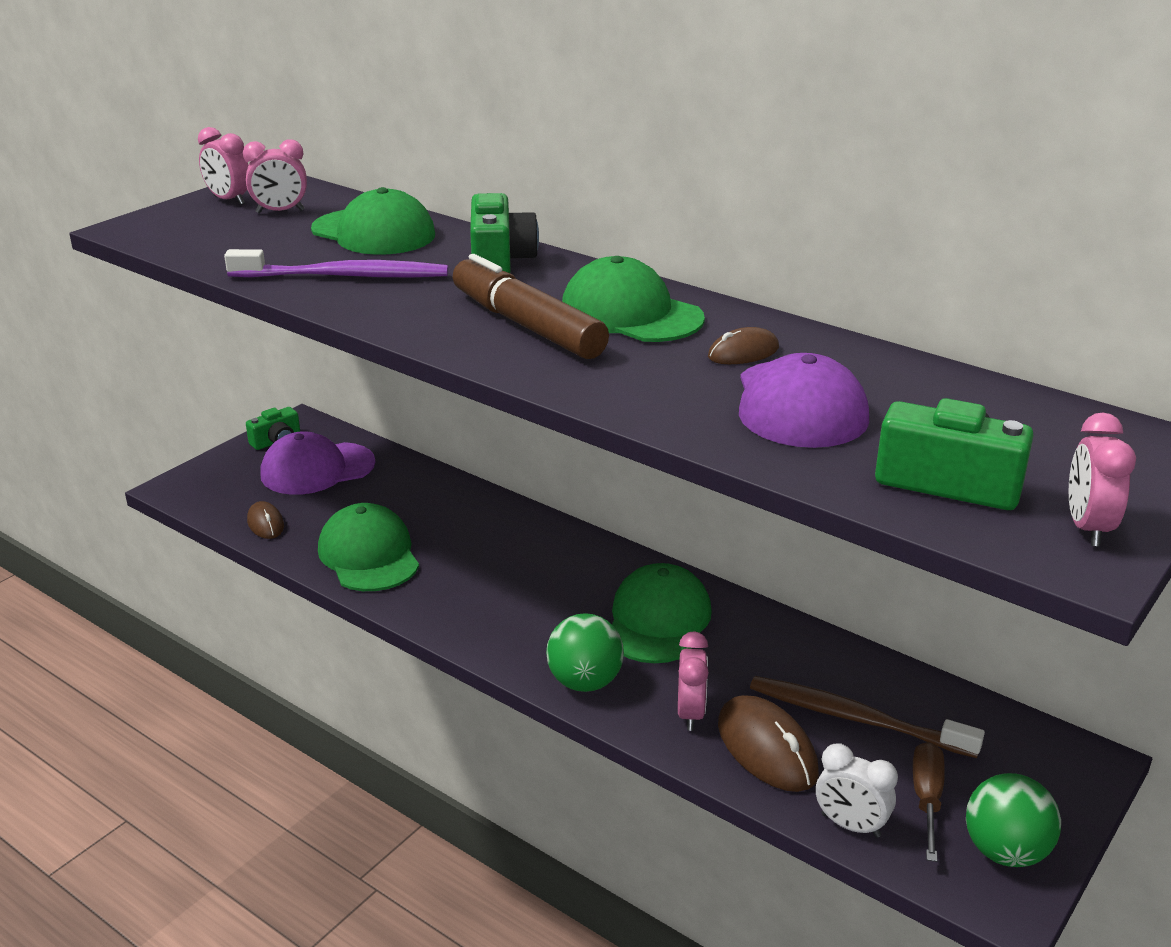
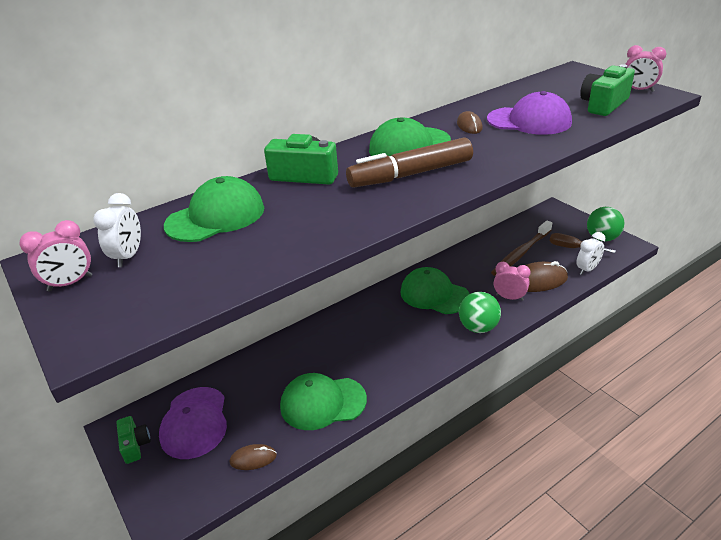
camera: 70 degrees left, 5 degrees up
purple toothbrush [224,249,448,277] -> none
pink clock [243,140,307,213] -> white clock [93,193,141,267]

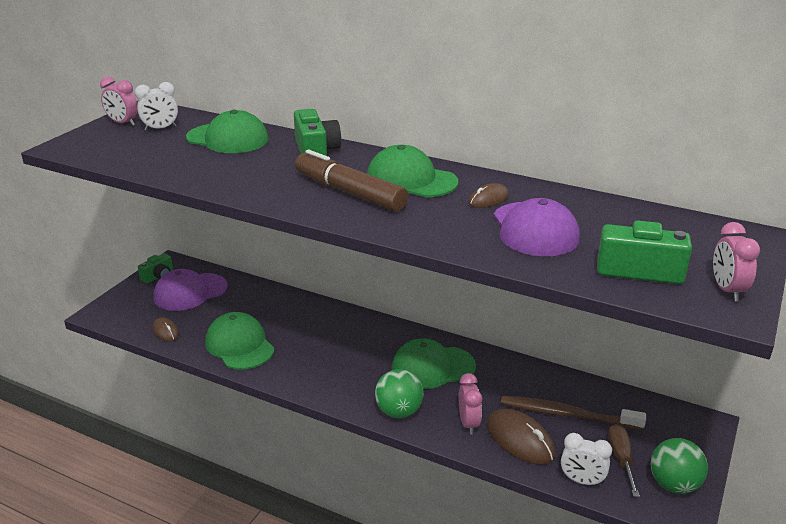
camera: 60 degrees right, 5 degrees down
green cap [400,267,470,314] -> green cap turned 105 degrees counterclockwise [392,338,476,389]

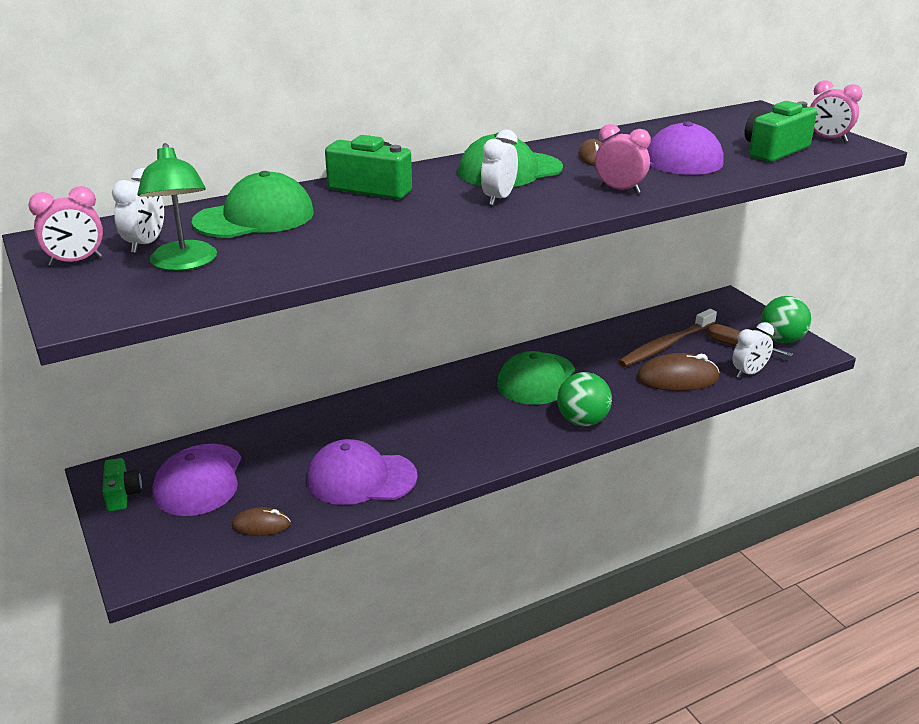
camera: 55 degrees left, 0 degrees up
green cap [205,312,275,370] -> purple cap [307,439,418,505]
brown marker [295,150,408,212] -> white clock [481,130,518,206]
pink clock [459,373,482,435] -> pink clock moved to [595,124,651,194]
none -> green lamp [137,143,217,271]

